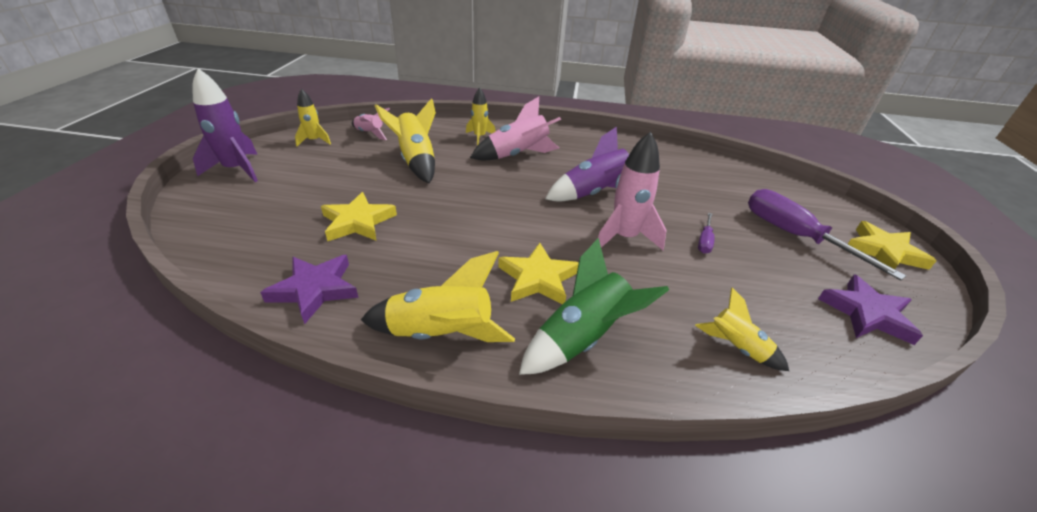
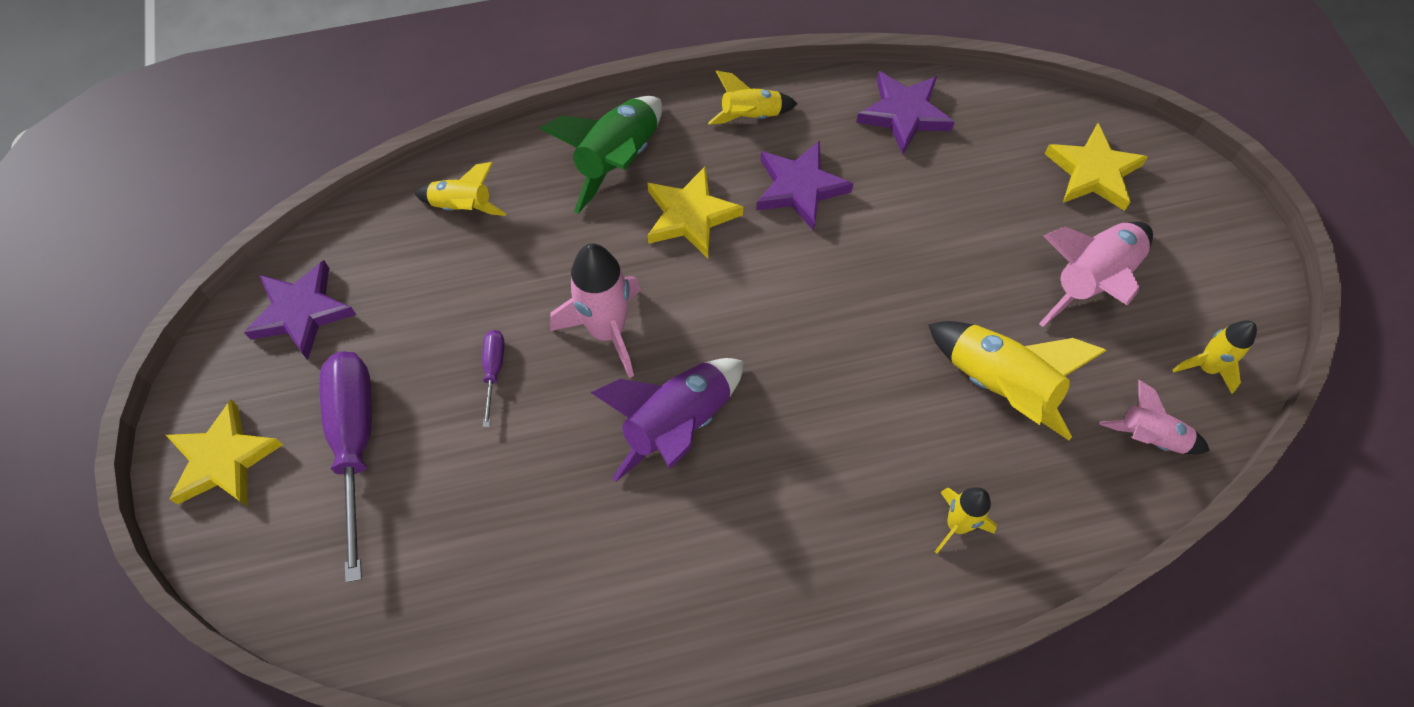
camera: 160 degrees right, 25 degrees up
purple rocket [192,68,258,182] -> none
yellow star [321,192,397,241] -> yellow star moved to [1044,123,1148,211]
yellow rocket [361,251,515,342] -> yellow rocket [708,71,797,125], size x0.60
pink rocket [470,97,561,160] -> pink rocket moved to [1039,222,1153,327]
purple screwdriver [748,189,906,280] -> purple screwdriver turned 135 degrees counterclockwise [320,351,372,582]
none -> purple star [756,141,854,231]

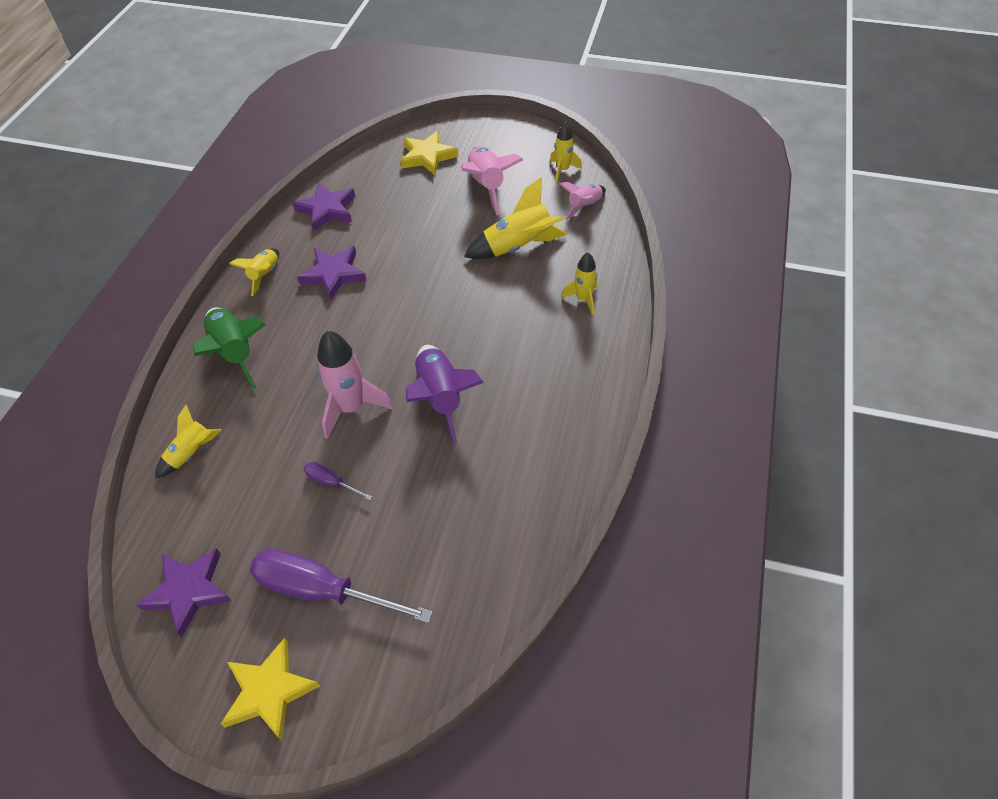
camera: 60 degrees left, 10 degrees down
yellow star [648,166,743,258] -> none

